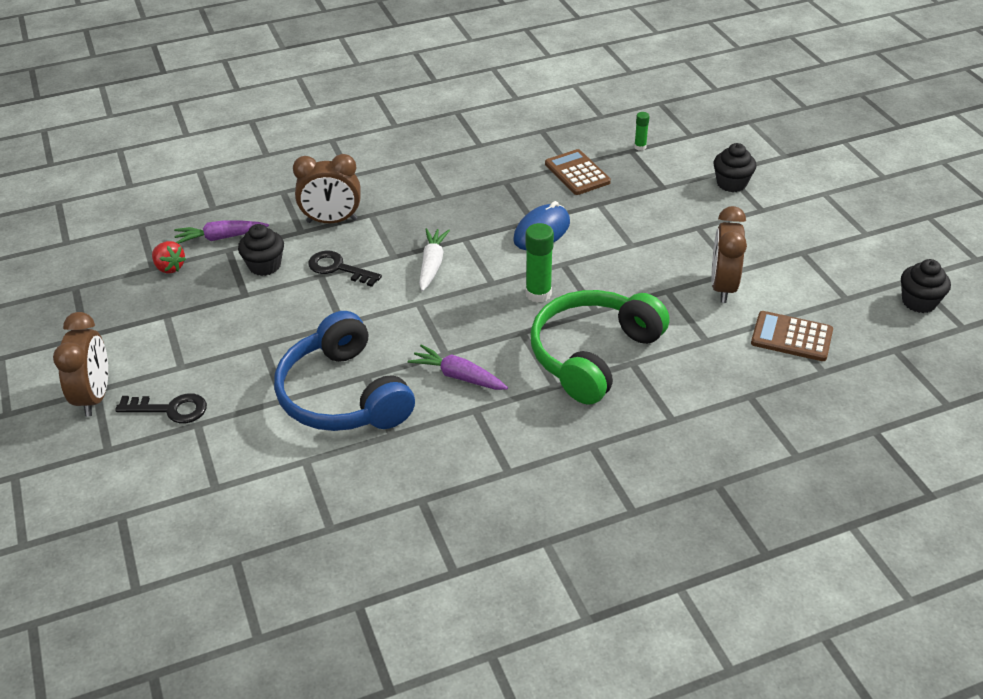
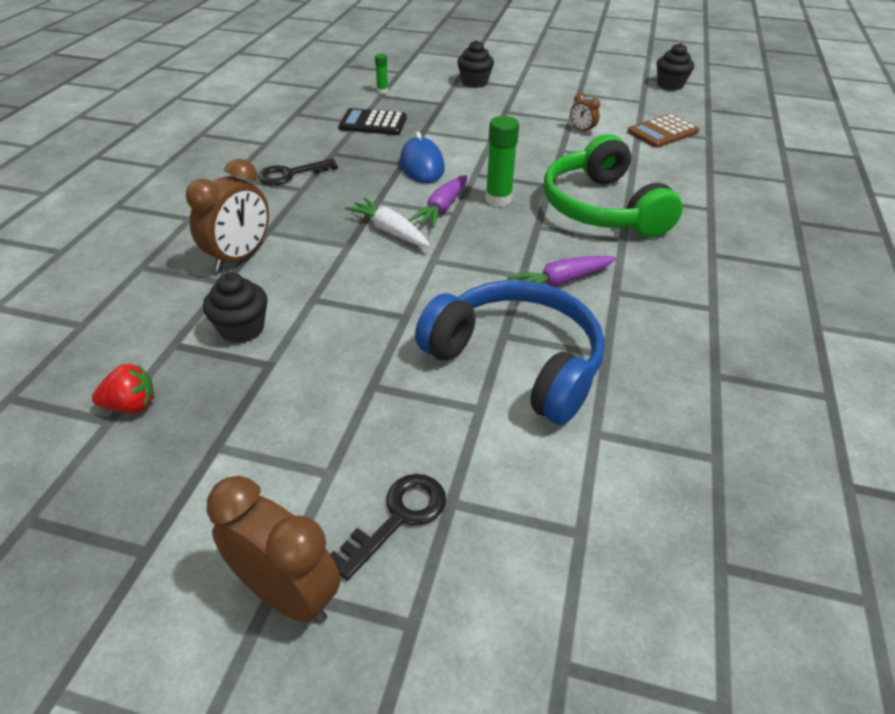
camera: 55 degrees left, 0 degrees up
purple carrot [174,221,269,244] -> purple carrot moved to [409,175,468,228]
blue headphones [274,311,415,431] -> blue headphones turned 150 degrees counterclockwise [415,280,605,425]
black key [308,251,382,287] -> black key moved to [258,158,338,185]
brown calculator [545,149,611,195] -> black calculator [338,108,407,135]
brown clock [711,206,747,303] -> brown clock [570,93,600,134], size x0.49

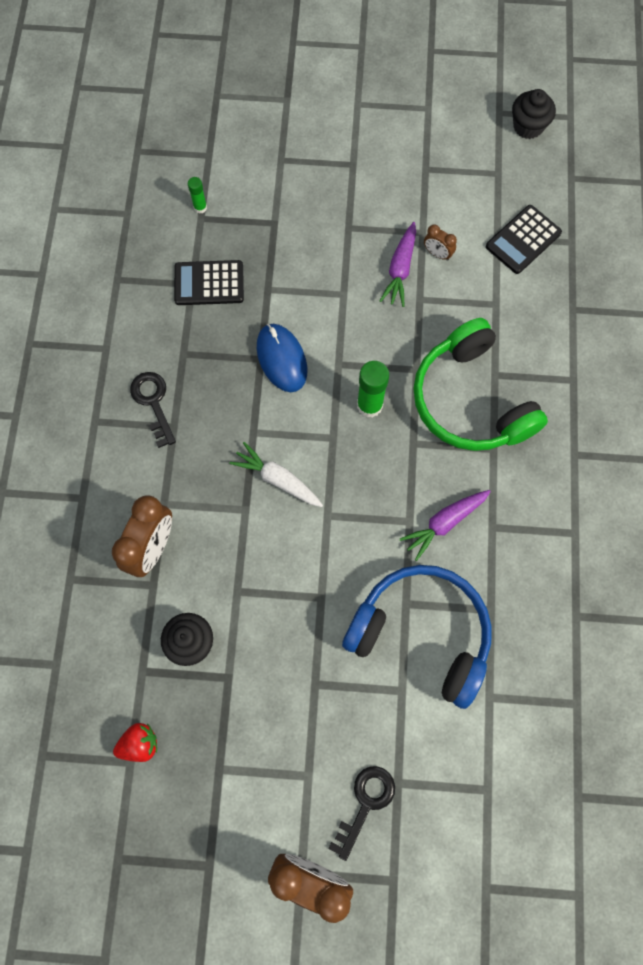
camera: 10 degrees left, 30 degrees up
black key [258,158,338,185] -> black key turned 105 degrees clockwise [130,372,176,448]
purple carrot [409,175,468,228] -> purple carrot moved to [380,222,416,307]
black cupcake [457,40,494,88] -> none
brown calculator [627,114,699,148] -> black calculator [486,205,562,274]

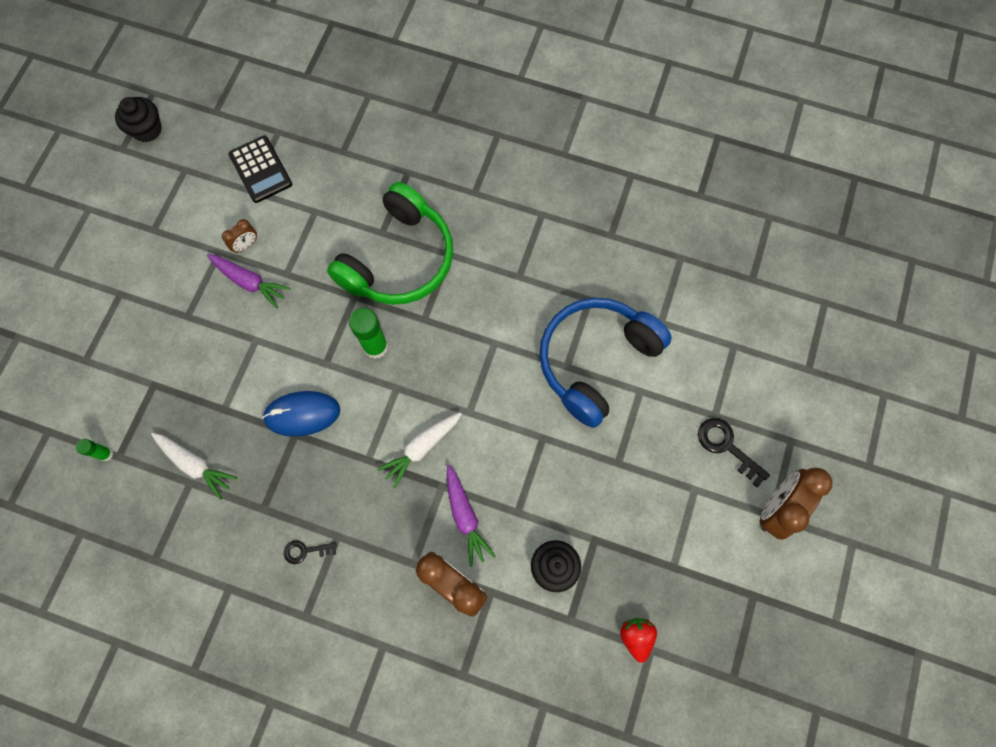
camera: 75 degrees left, 0 degrees up
black key [130,372,176,448] -> black key [284,540,337,564], size x0.62
black calculator [174,260,244,305] -> white carrot [151,433,237,500]
purple carrot [400,490,491,561] -> purple carrot moved to [447,465,496,567]
green headphones [413,318,548,451] -> green headphones turned 45 degrees counterclockwise [327,182,453,305]

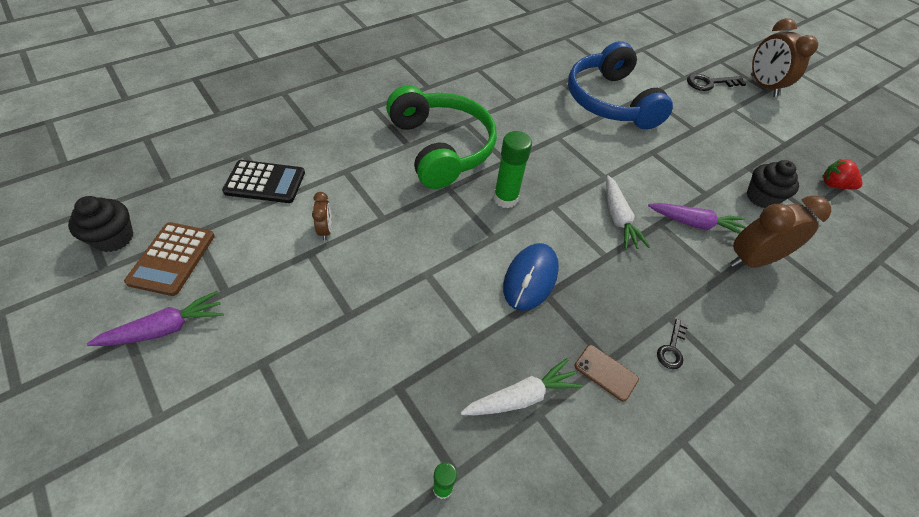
camera: 60 degrees left, 20 degrees down
purple carrot [207,254,291,308] -> purple carrot moved to [87,291,224,346]
none -> brown calculator [124,222,215,296]
none -> brown phone [575,345,639,401]

